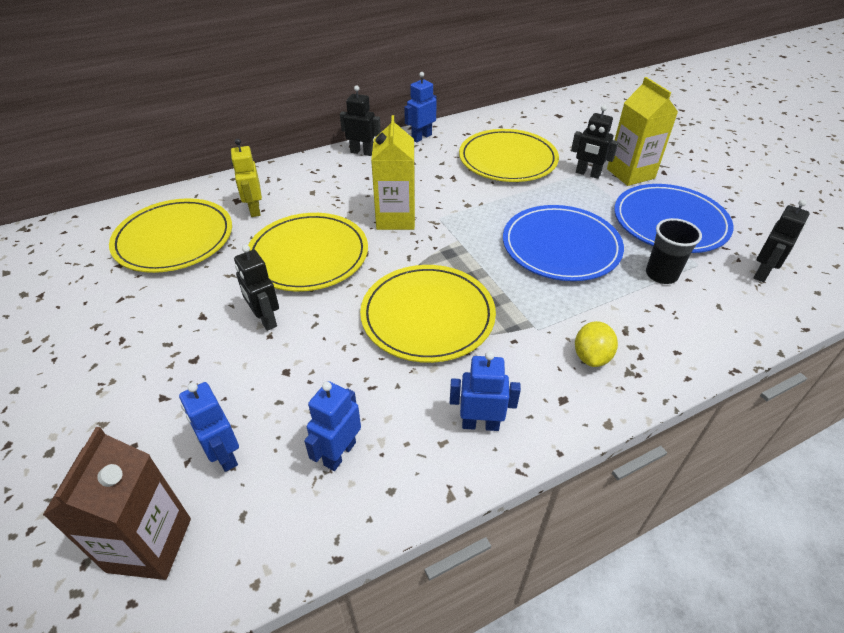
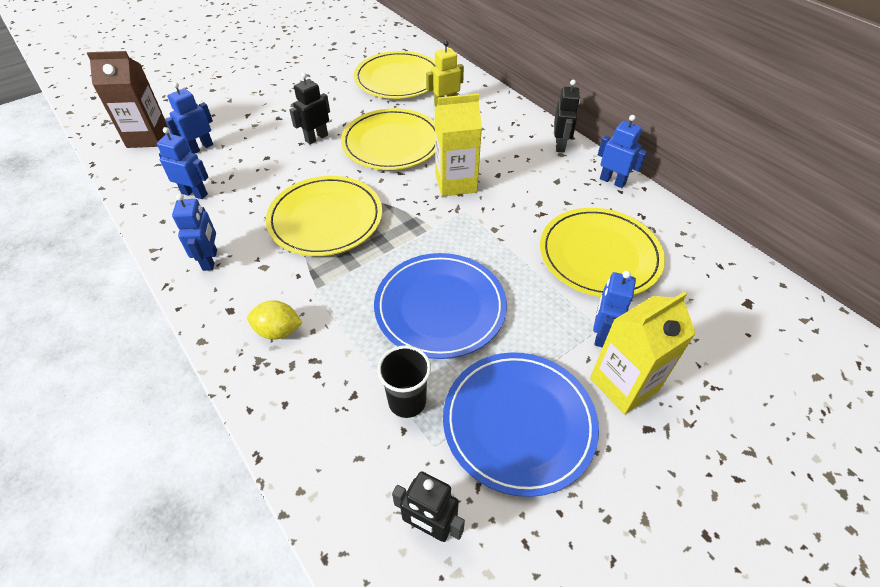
camera: 80 degrees right, 5 degrees up
black robot [571,105,618,179] -> blue robot [593,271,636,348]

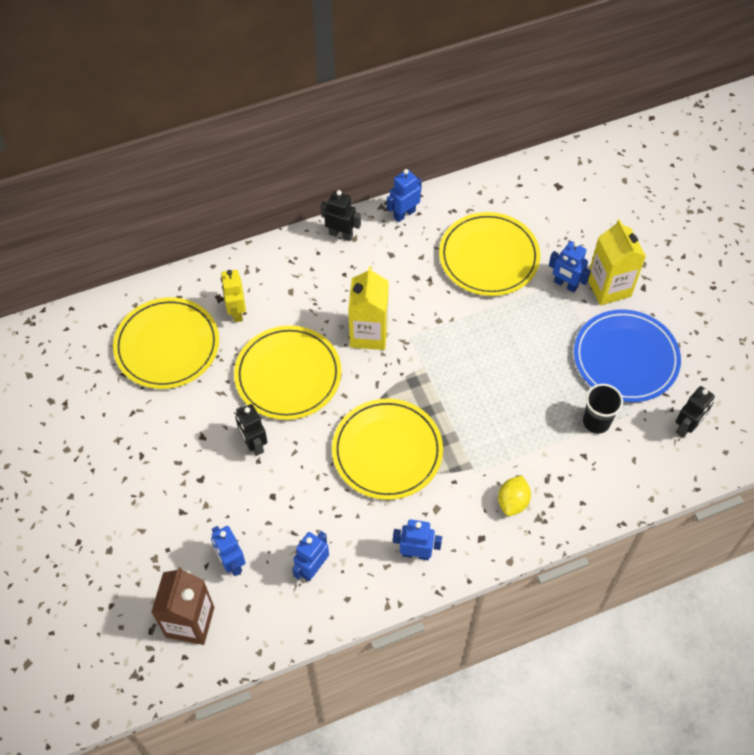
camera: 75 degrees left, 10 degrees up
blue plate [374,253,507,359] -> none

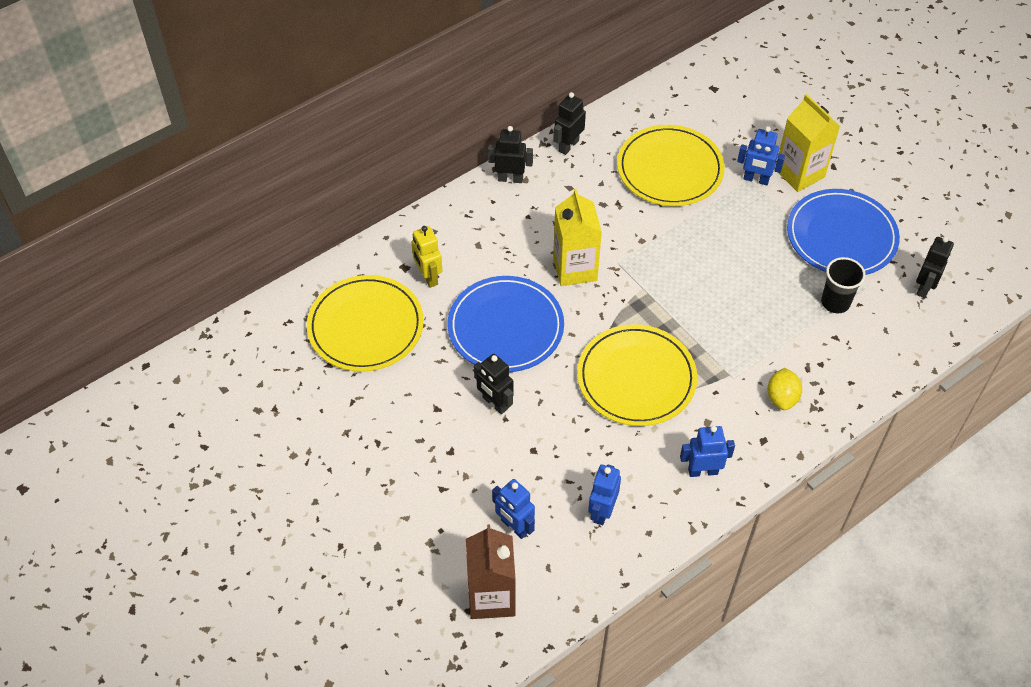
camera: 15 degrees left, 5 degrees down
yellow plate [234,326,342,420] -> blue plate [448,276,564,372]
blue robot [387,169,422,222] -> black robot [553,92,586,155]

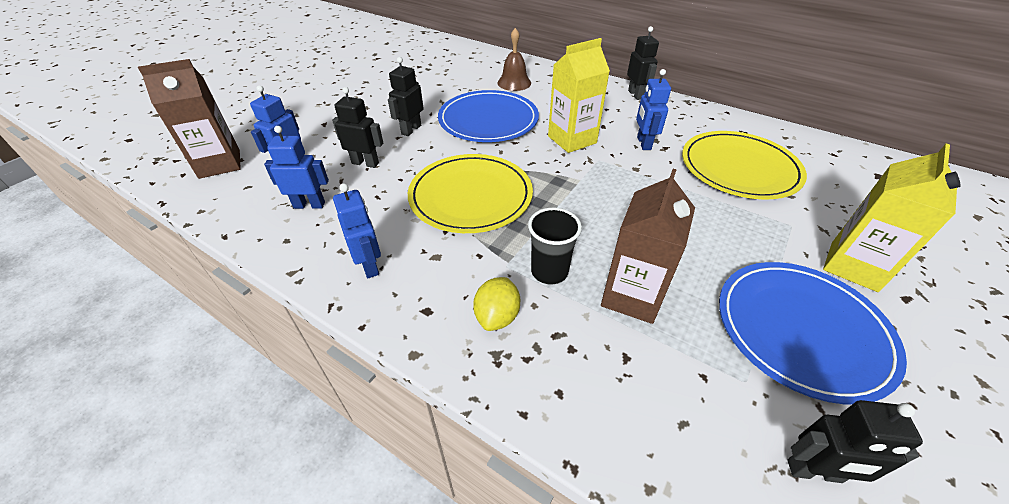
camera: 70 degrees right, 10 degrees down
yellow plate [307,275,424,372] -> none
yellow robot [412,226,443,288] -> brown bell [497,28,531,91]
black robot [553,92,586,155] -> black robot moved to [332,87,383,168]
blue robot [737,126,785,185] -> blue robot moved to [636,69,671,150]
yellow lemon [767,368,802,410] -> yellow lemon turned 60 degrees counterclockwise [473,277,520,331]
black cup [821,257,866,313] -> black cup moved to [528,208,582,284]
none -> brown carton [601,169,695,324]

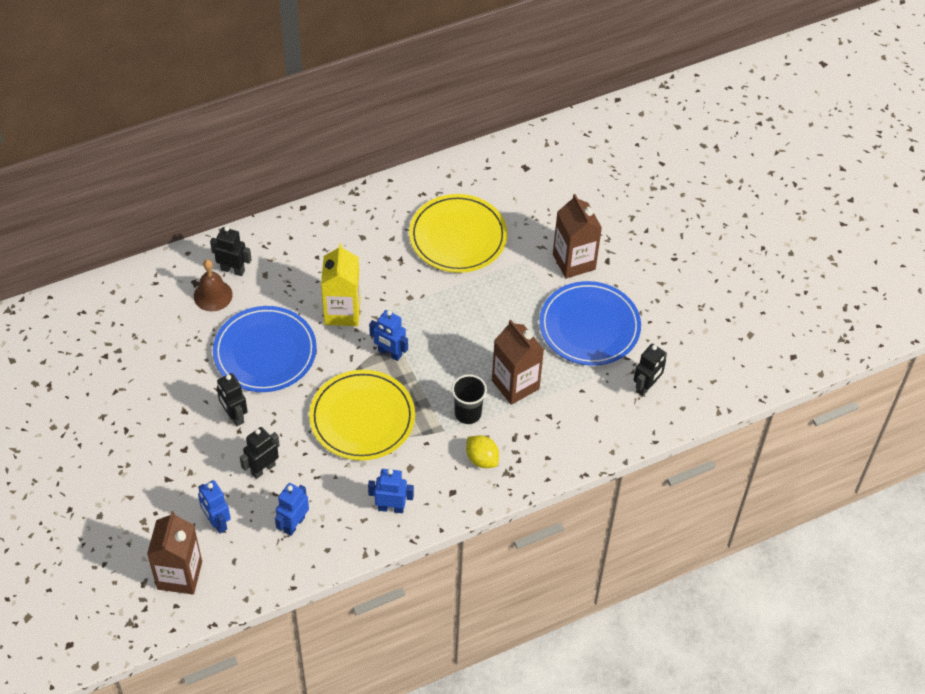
camera: 60 degrees left, 10 degrees up
black robot [627,26,659,100] -> black robot moved to [210,226,252,276]
blue robot [636,69,671,150] -> blue robot moved to [369,310,408,361]
yellow carton [823,143,961,292] -> brown carton [553,194,602,279]

